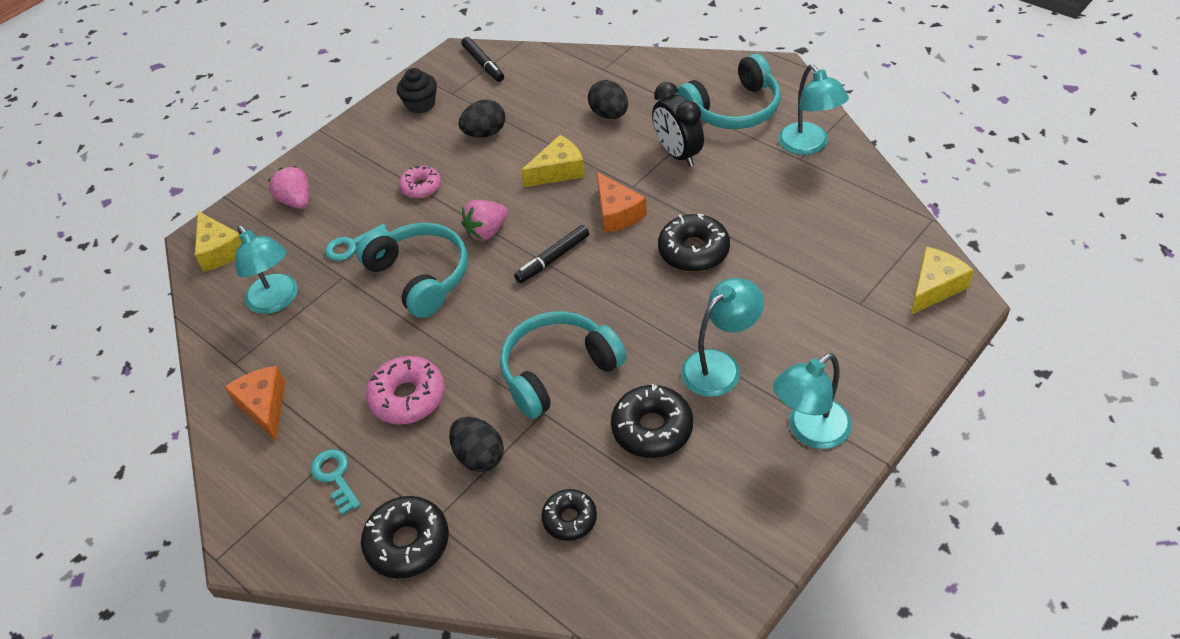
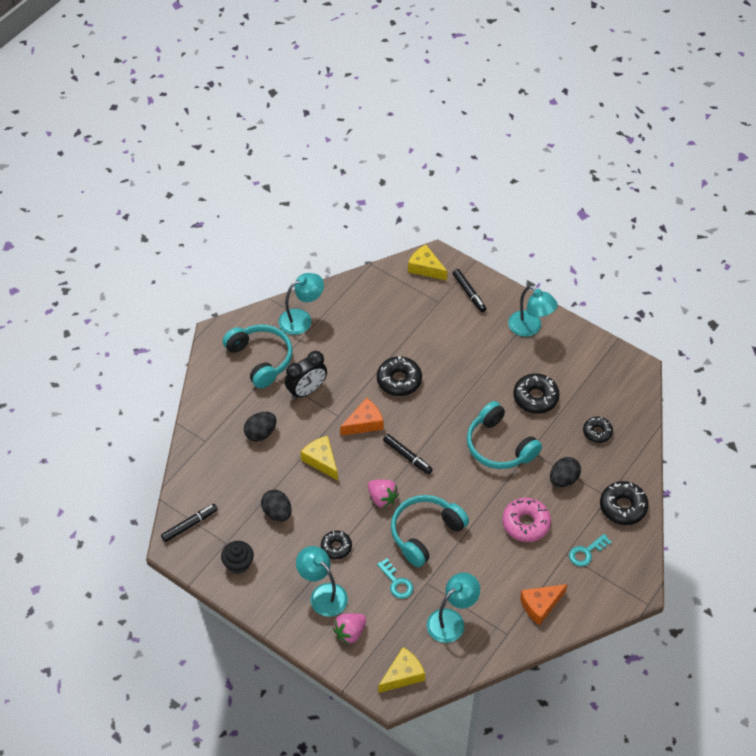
camera: 100 degrees left, 5 degrees up
pink donut [399,165,441,199] -> black donut [321,531,352,559]
turquoise lamp [681,278,764,397] -> turquoise lamp moved to [296,546,348,617]
none -> black marker [453,269,486,312]

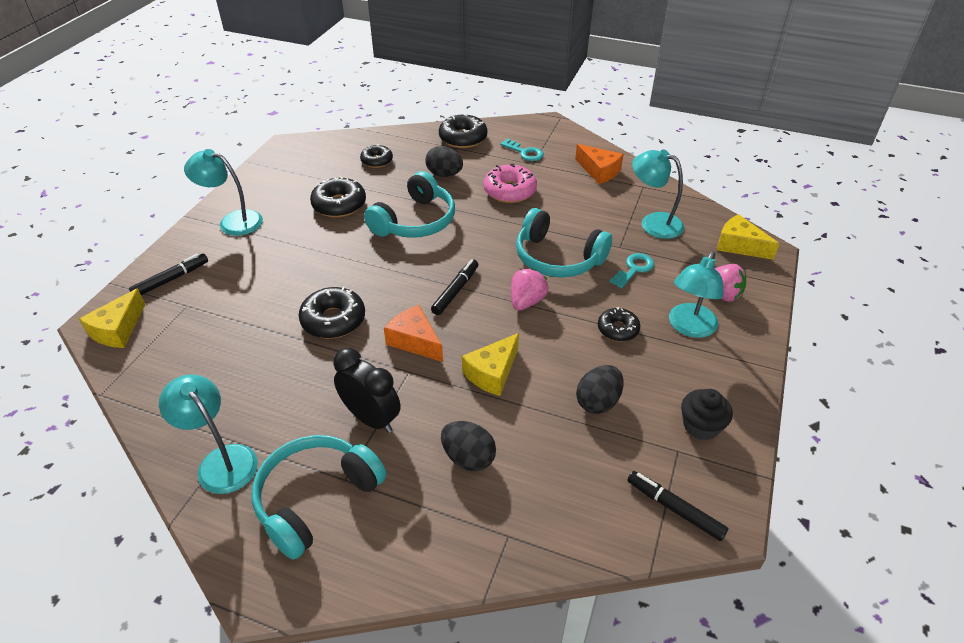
camera: 105 degrees left, 10 degrees down
turquoise lamp [508,286,558,337] -> turquoise lamp turned 105 degrees counterclockwise [184,149,263,236]

